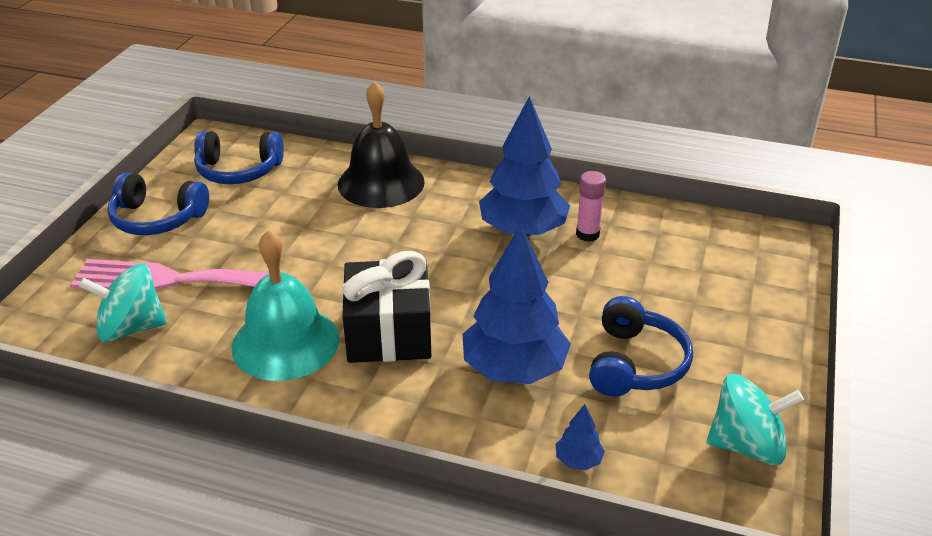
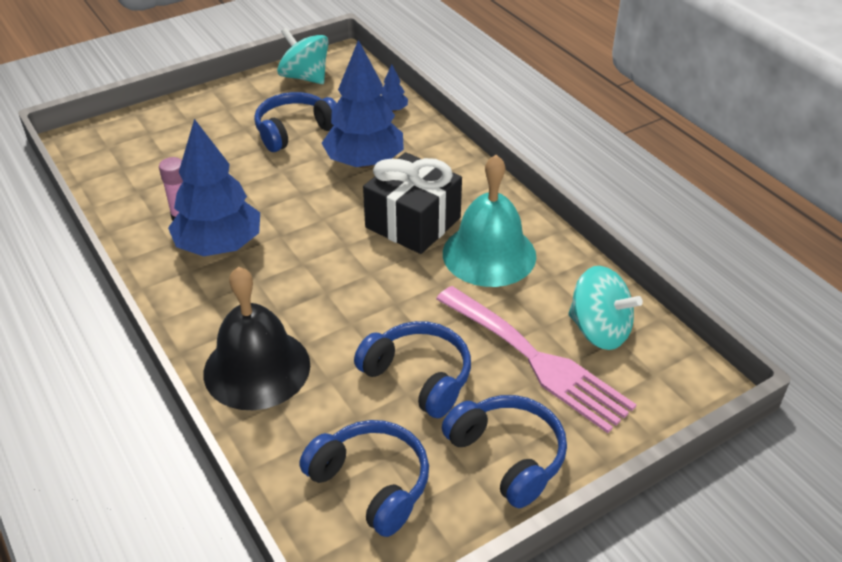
camera: 140 degrees left, 5 degrees up
none -> blue headphones [354,321,471,418]

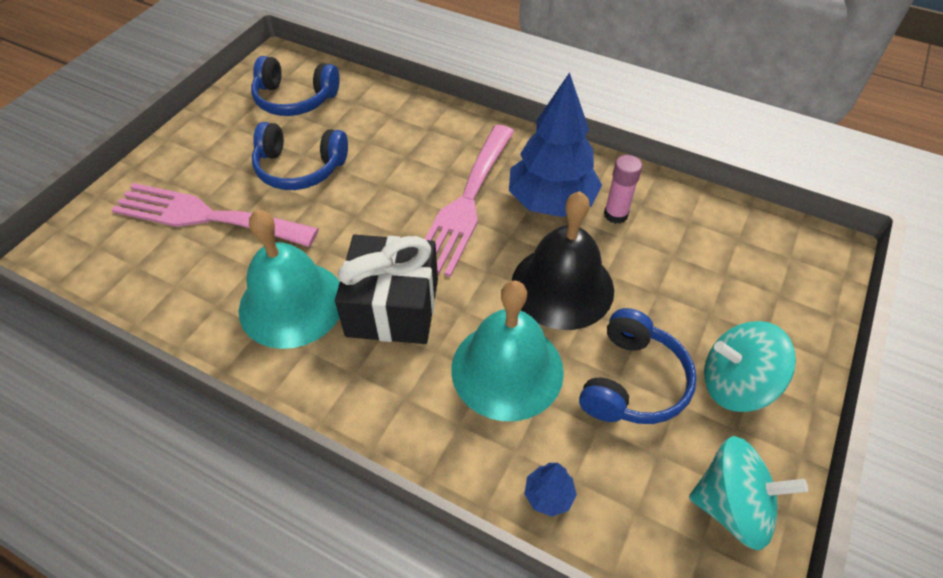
camera: 150 degrees right, 10 degrees up
black bell [204,266,310,410] -> black bell moved to [512,191,614,330]
blue tree [322,40,404,168] -> turquoise bell [451,280,564,421]
blue headphones [442,395,567,508] -> none
turquoise spinning top [568,266,643,350] -> turquoise spinning top moved to [704,321,796,412]
none -> pink fork [425,125,514,277]

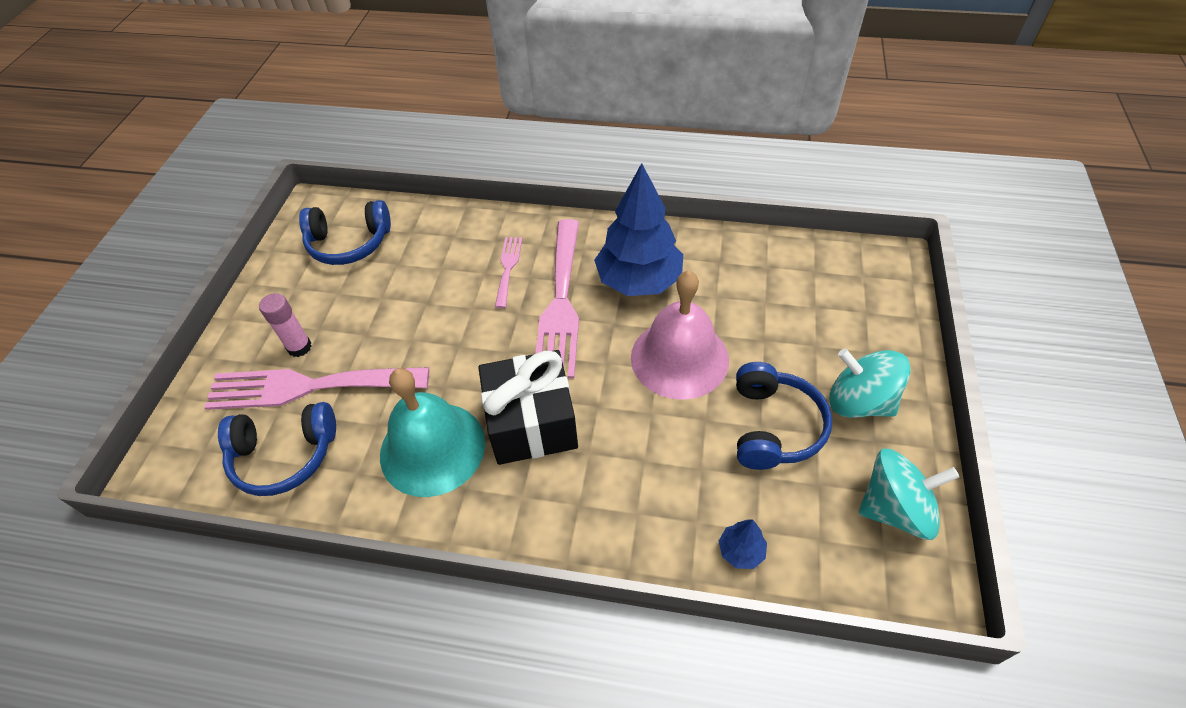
camera: 15 degrees left, 0 degrees up
blue headphones [252,122,348,190] -> blue headphones moved to [218,402,336,496]
turquoise bell [451,280,564,421] -> none
black bell [512,191,614,330] -> pink bell [631,271,729,400]
pink glue stick [604,155,642,224] -> pink glue stick moved to [259,293,312,357]
turquoise spinning top [704,321,796,412] -> turquoise spinning top turned 45 degrees clockwise [829,349,911,418]
none -> pink fork [495,237,523,308]

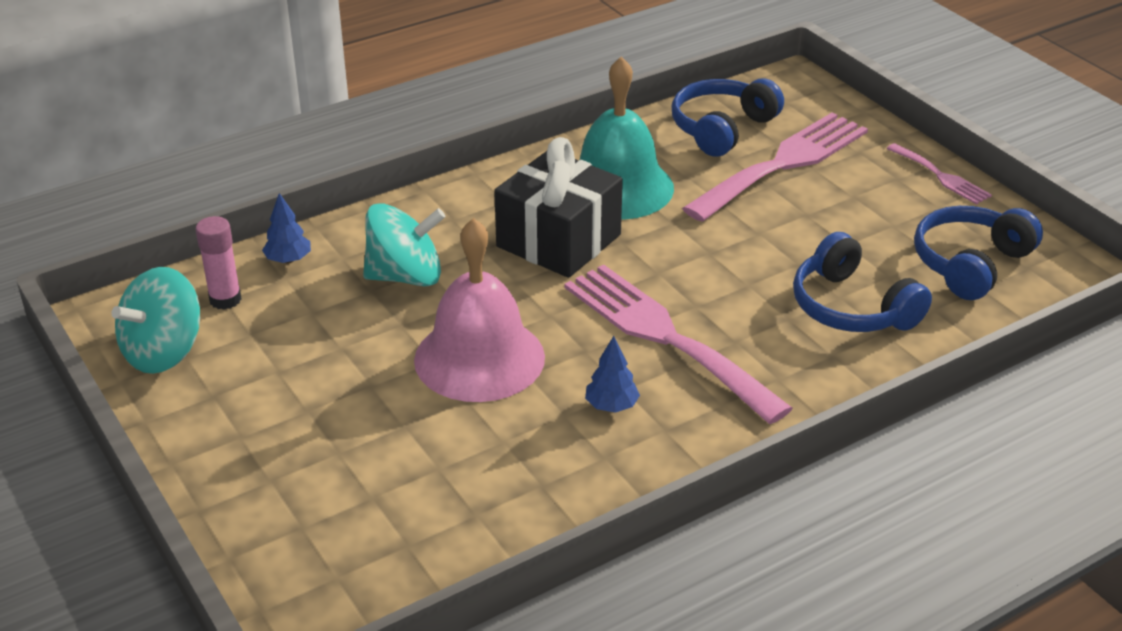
camera: 135 degrees right, 15 degrees down
pink glue stick [259,293,312,357] -> pink glue stick moved to [196,216,242,310]
pink fork [495,237,523,308] -> pink fork moved to [887,143,992,205]
blue tree [594,163,683,296] -> blue tree [585,336,640,413], size x0.41
blue headphones [736,362,832,470] -> blue headphones moved to [793,232,932,332]
turquoise spinning top [829,349,911,418] -> turquoise spinning top moved to [363,203,446,286]

